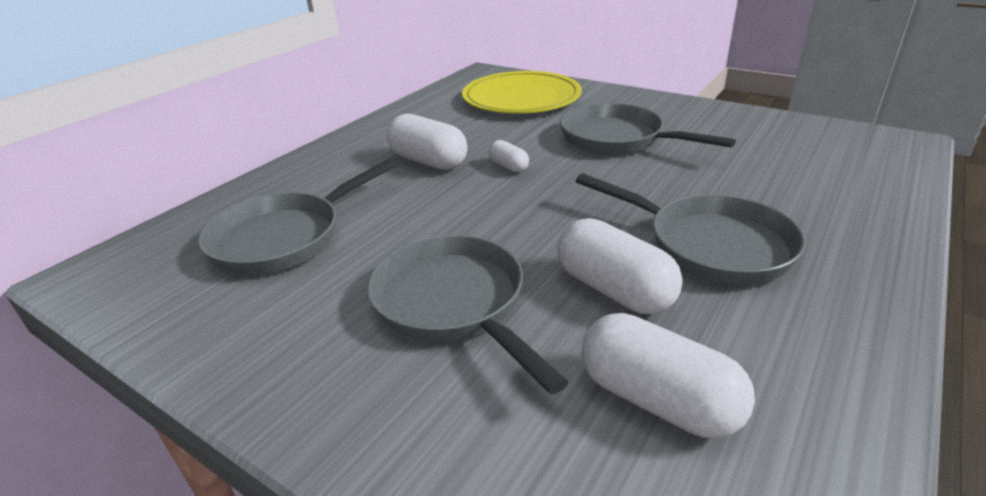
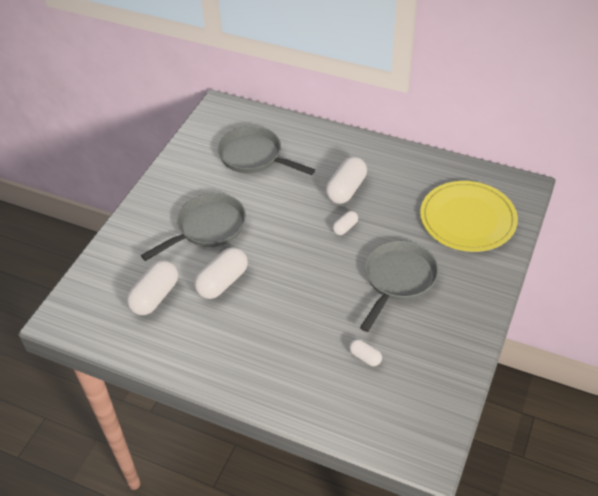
camera: 80 degrees right, 15 degrees up
grey pan [576,173,805,285] -> none
none -> white capsule [349,339,382,366]

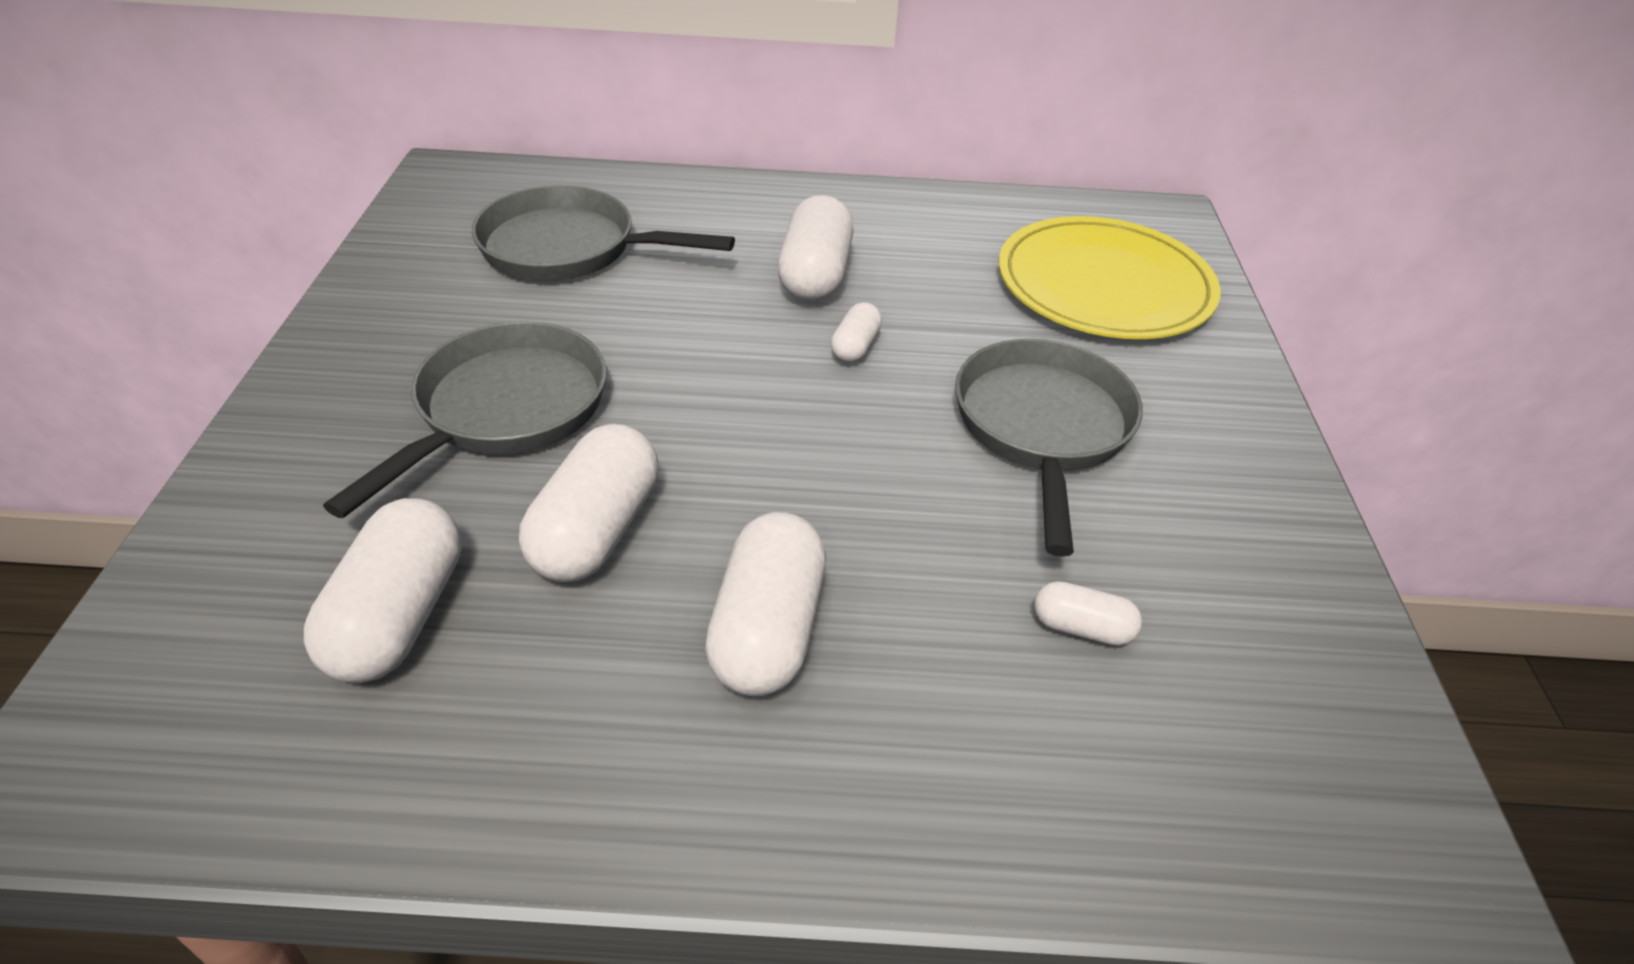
camera: 25 degrees left, 5 degrees down
none -> white capsule [705,512,826,697]

